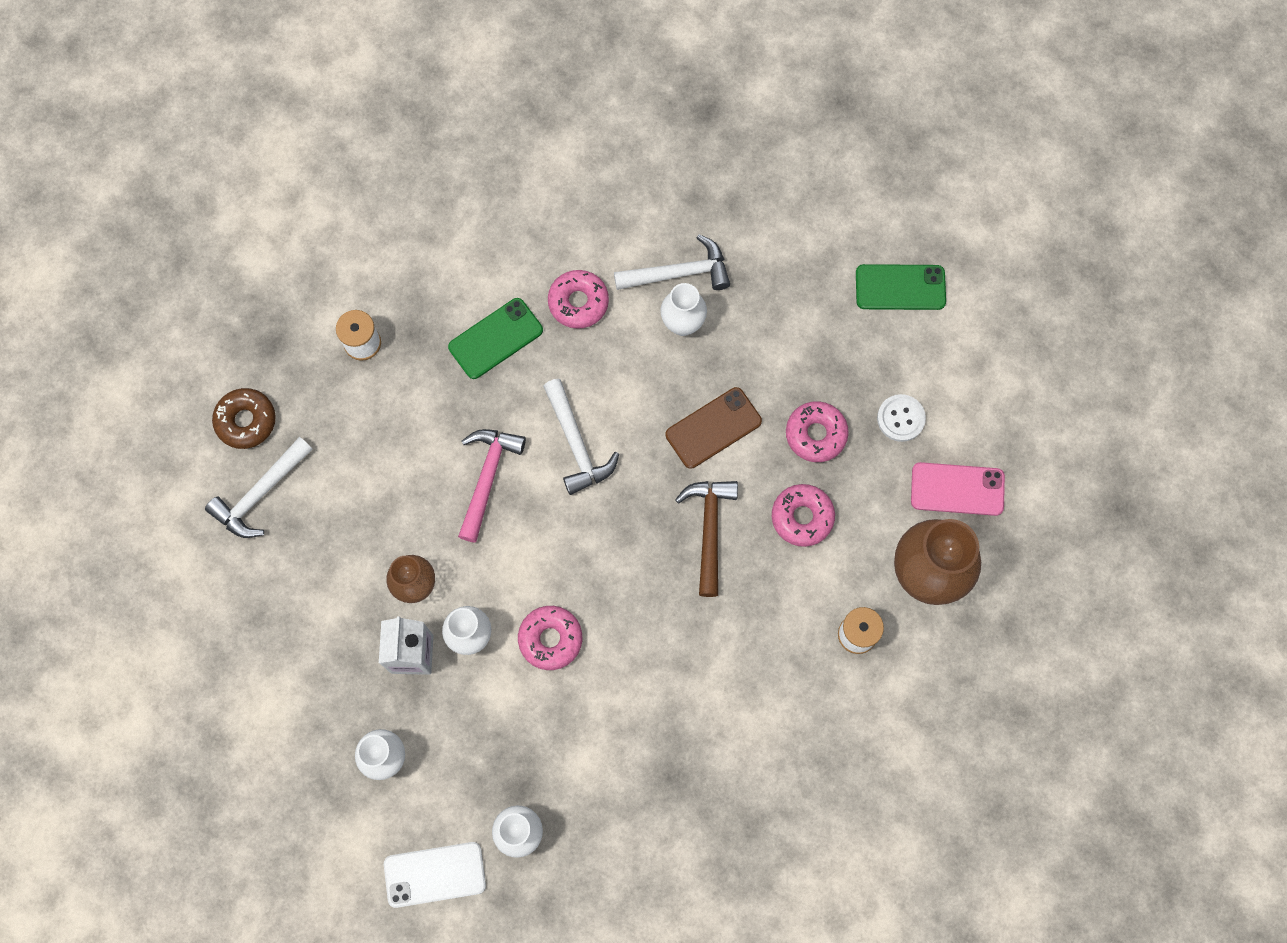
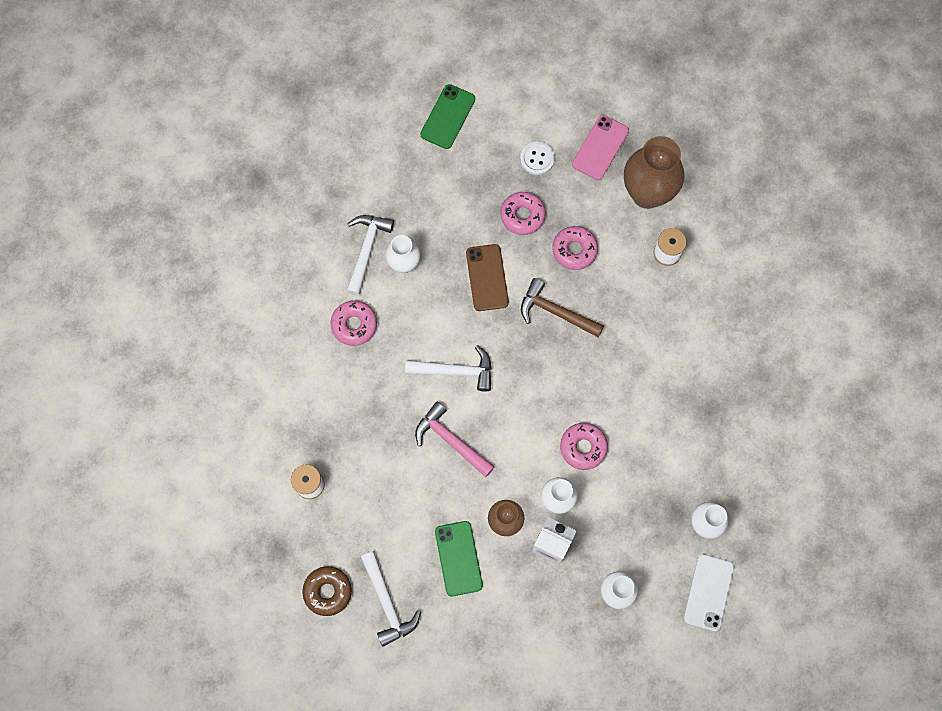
camera: 65 degrees left, 0 degrees up
green phone [448,298,543,379] -> green phone moved to [435,521,483,596]

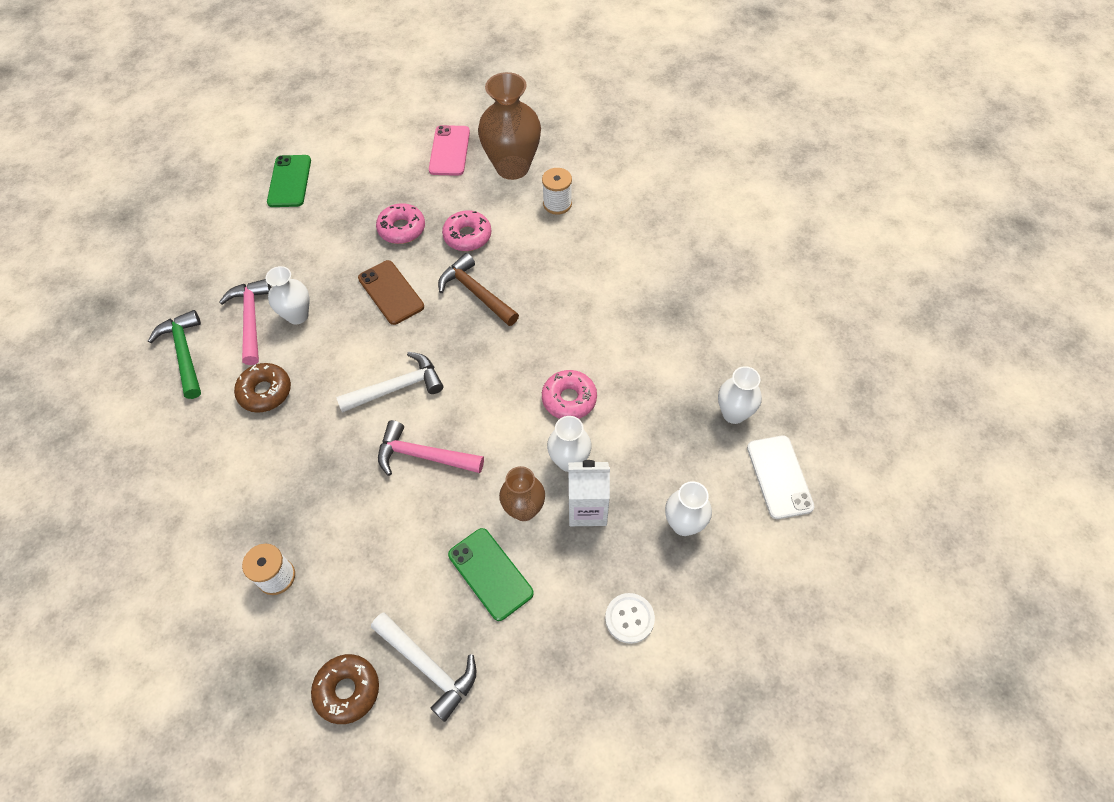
camera: 25 degrees left, 15 degrees down
pink donut [331,301,377,346] -> brown donut [234,363,291,413]
white hammer [347,215,394,296] -> pink hammer [219,279,271,365]
white button [520,142,555,175] -> white button moved to [605,593,655,644]
brown hammer [521,278,604,338] -> brown hammer turned 45 degrees clockwise [438,253,519,326]
none -> green hammer [148,310,201,399]

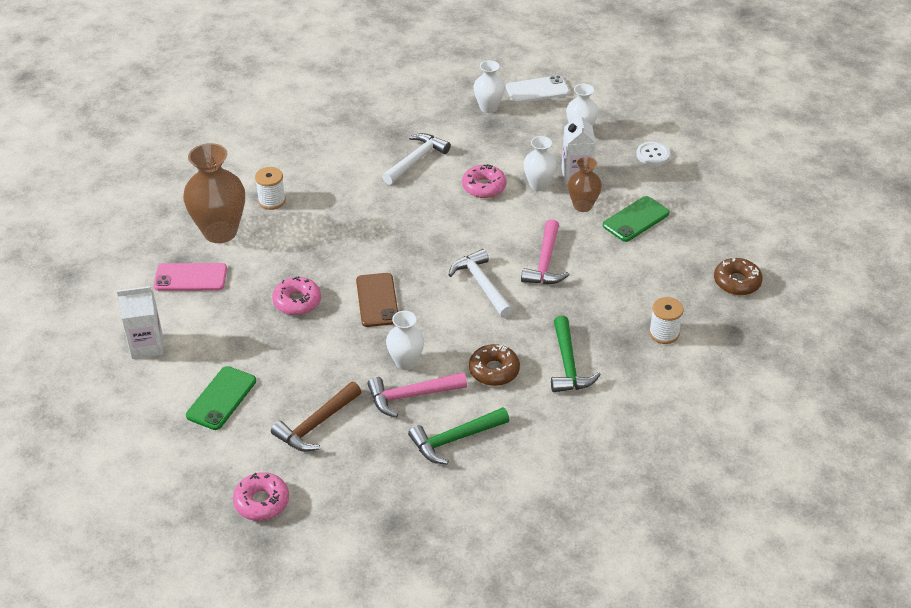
camera: 95 degrees left, 15 degrees down
green phone [267,155,311,207] -> green phone turned 60 degrees counterclockwise [186,366,256,430]
brown phone [358,260,424,325] -> brown phone turned 60 degrees counterclockwise [356,273,398,327]
white hammer [371,613,476,722] -> white hammer moved to [382,133,451,185]
brown hammer [438,253,519,326] -> brown hammer moved to [271,382,361,452]
pink donut [442,210,492,251] -> pink donut moved to [233,472,289,521]
none -> white carton [117,286,164,359]
none -> green hammer [551,316,601,392]

